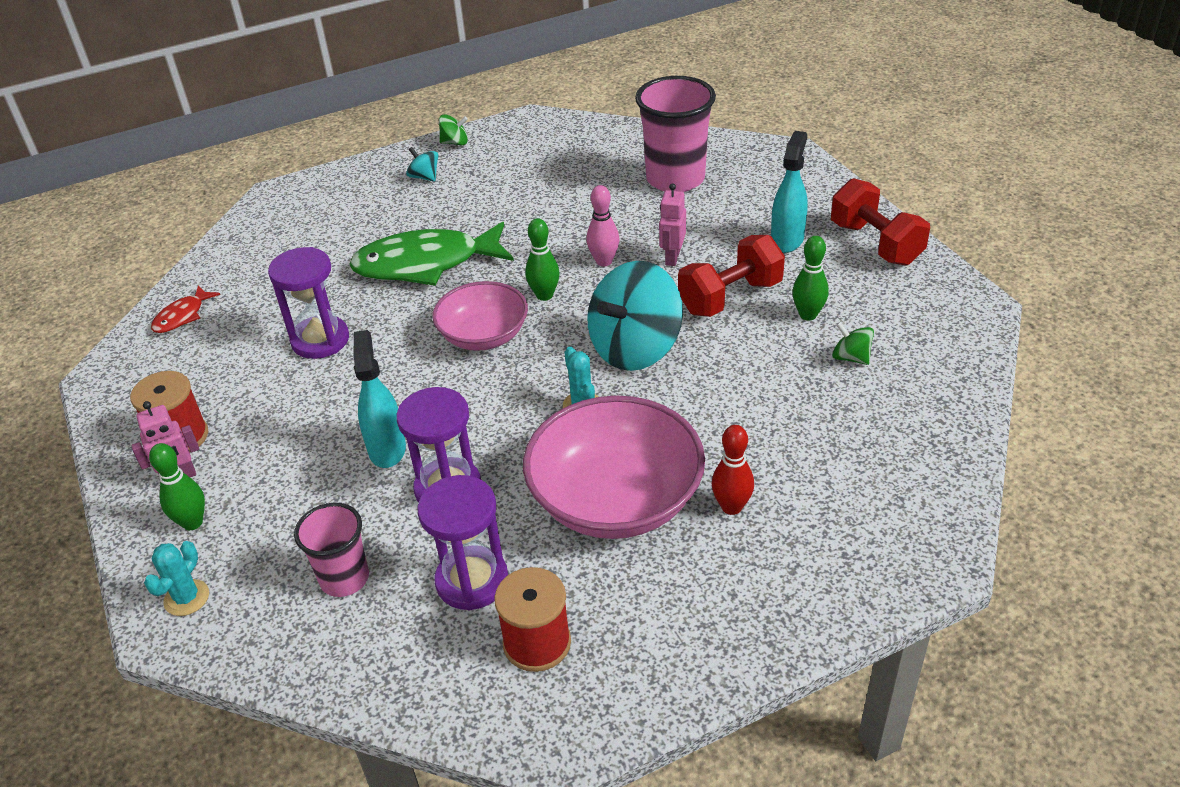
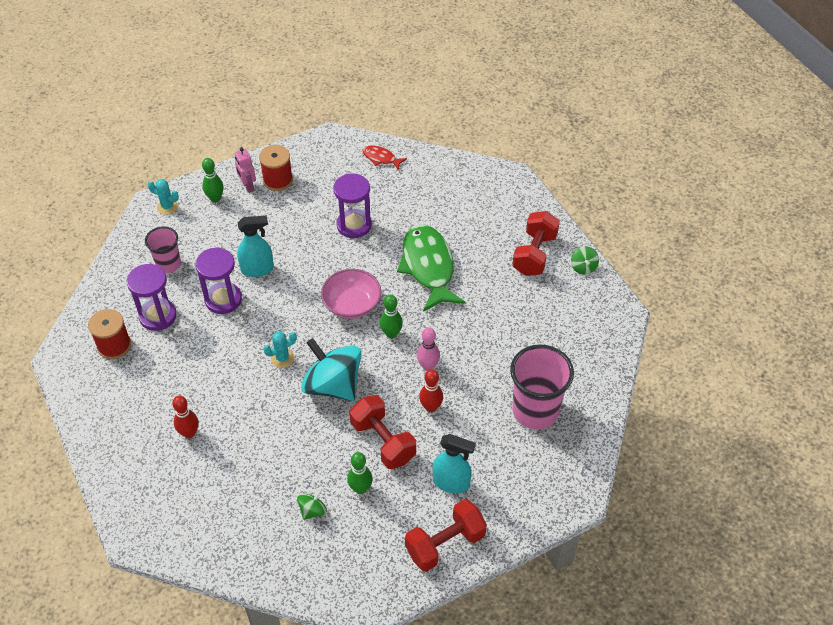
camera: 85 degrees right, 10 degrees up
turquoise spinning top [406,147,438,182] -> red dumbbell [512,211,560,276]
pink bowl [523,395,705,539] -> none
pink robot [659,183,686,266] -> red bowling pin [419,369,443,412]

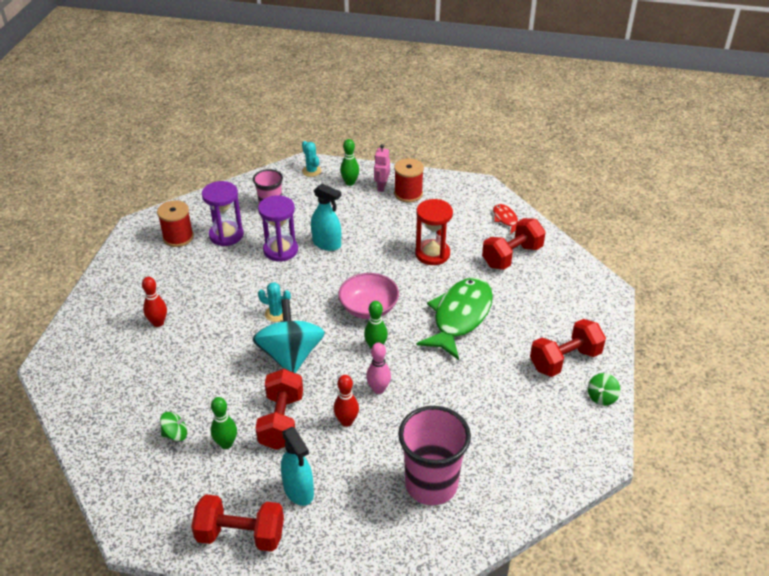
camera: 40 degrees right, 10 degrees down
purple hourglass [333,173,372,238] -> red hourglass [415,199,453,265]
none -> red dumbbell [482,218,546,270]

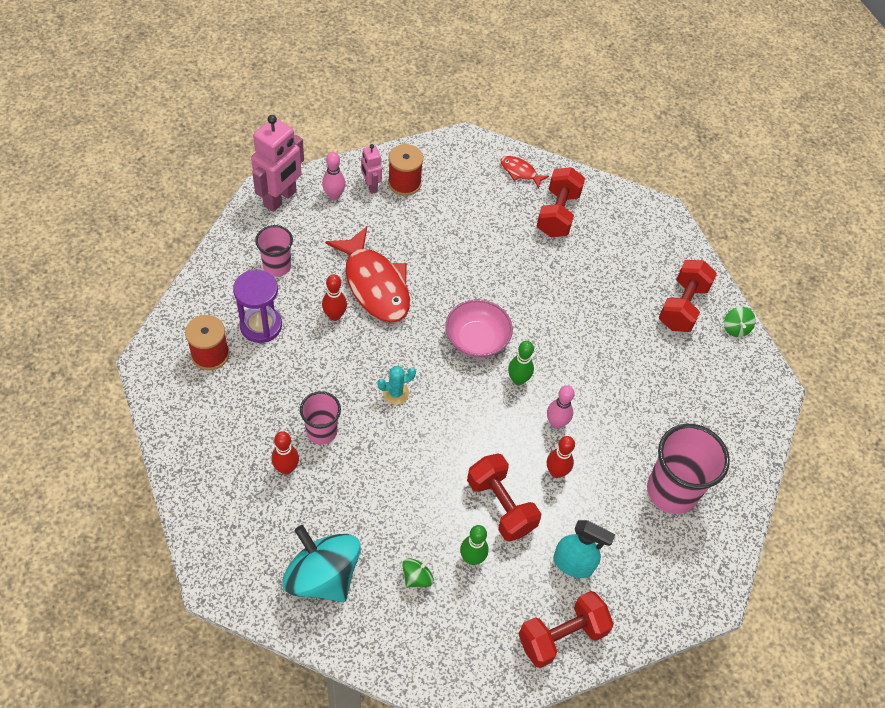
camera: 40 degrees left, 15 degrees up
turquoise spinning top [252,299,325,373] -> turquoise spinning top moved to [282,525,361,602]
purple hourglass [258,195,298,262] -> red bowling pin [322,274,347,321]
turquoise cactus [302,141,322,177] -> pink robot [251,115,304,212]
turquoise spray bottle [311,184,341,251] -> red fish [325,226,410,322]
green bowling pin [340,139,359,186] -> pink bowling pin [322,152,345,200]
red hourglass [415,199,453,265] -> none
green fish [417,277,493,360] -> none
none -> pink cup [300,391,341,445]

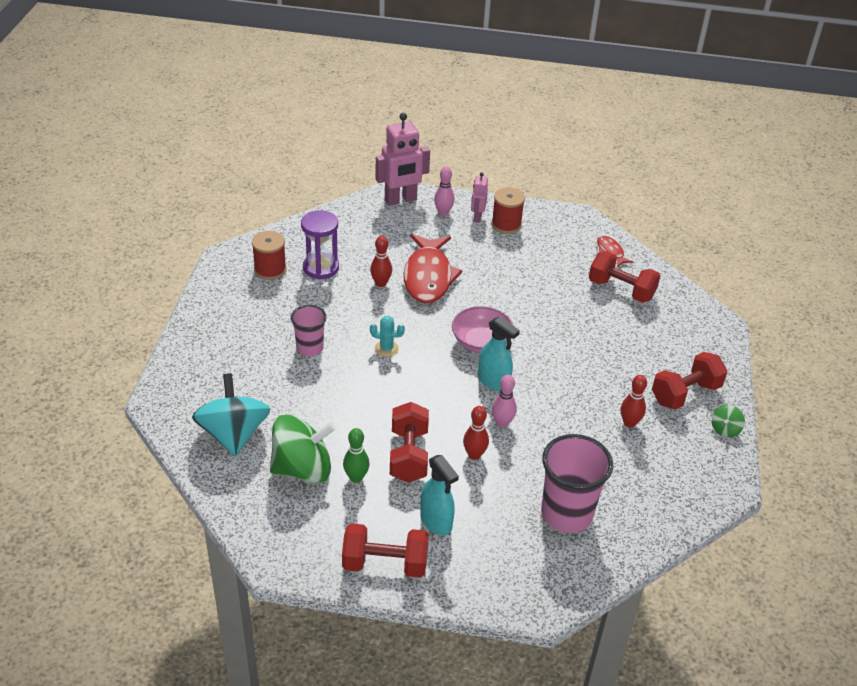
camera: 35 degrees right, 15 degrees down
pink cup [255,225,293,277] -> none
red bowling pin [271,431,299,474] -> red bowling pin moved to [621,375,647,428]
green spinning top [402,557,434,588] -> green spinning top [270,415,336,483], size x2.30
green bowling pin [508,341,534,385] -> turquoise spray bottle [478,317,520,391]
red dumbbell [537,167,585,237] -> red dumbbell turned 75 degrees clockwise [589,251,660,303]

